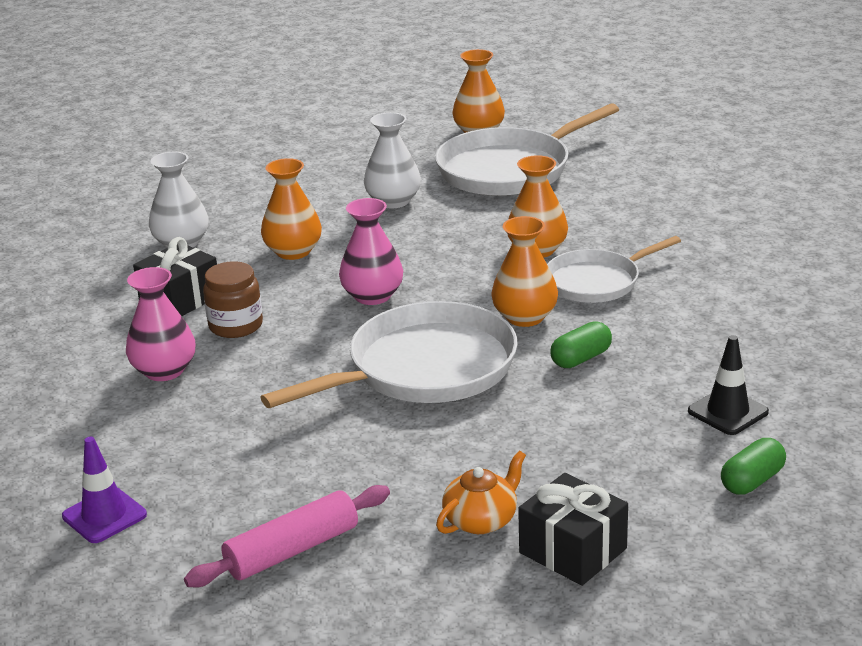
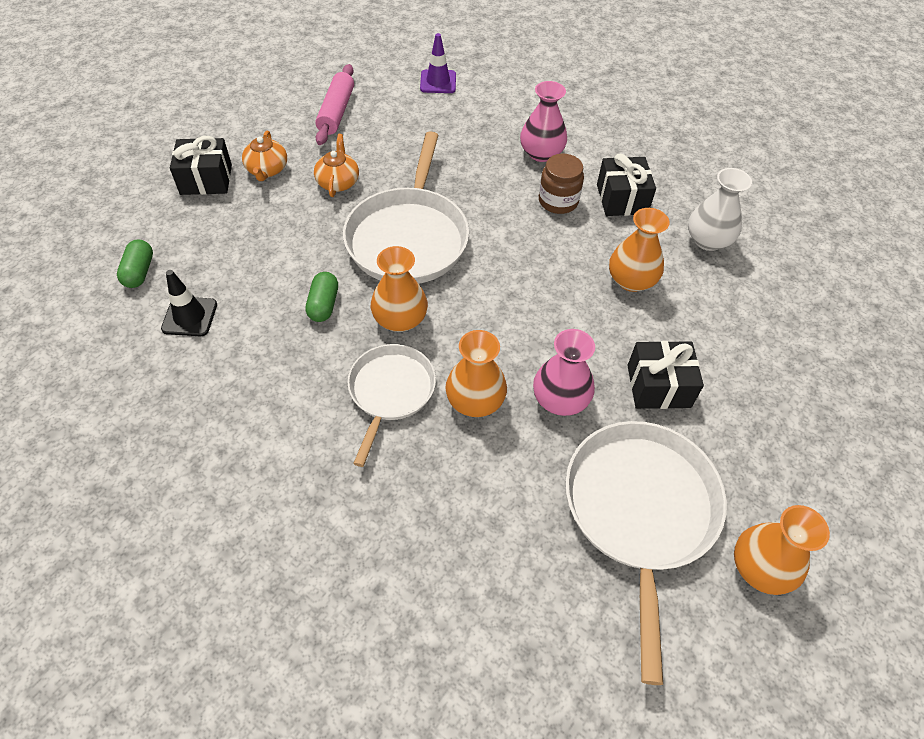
camera: 130 degrees right, 25 degrees up
pink vase [339,198,403,305] -> pink vase moved to [533,329,595,416]
white vase [364,112,421,208] -> black gift [627,341,704,409]
none -> orange teapot [314,134,359,197]

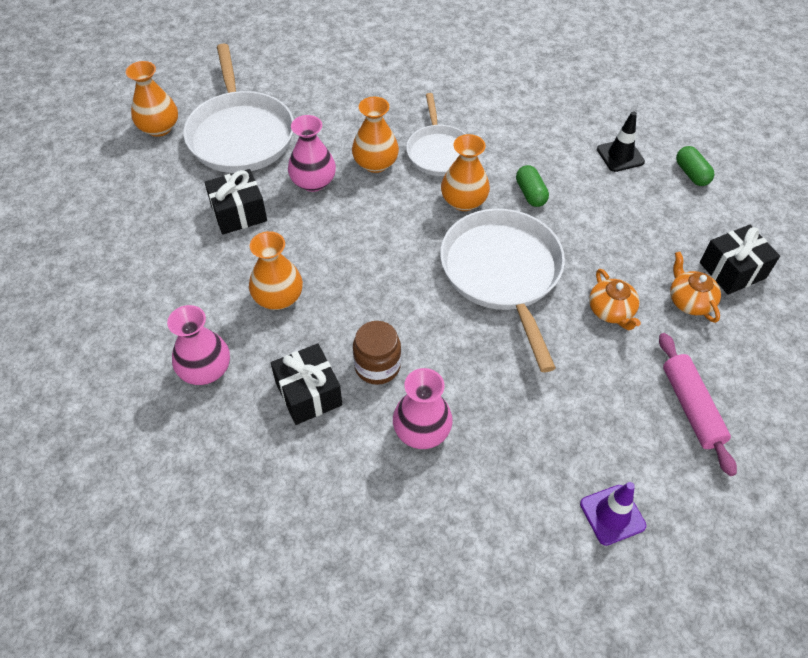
camera: 160 degrees right, 0 degrees up
white vase [688,168,752,251] -> pink vase [167,305,230,385]

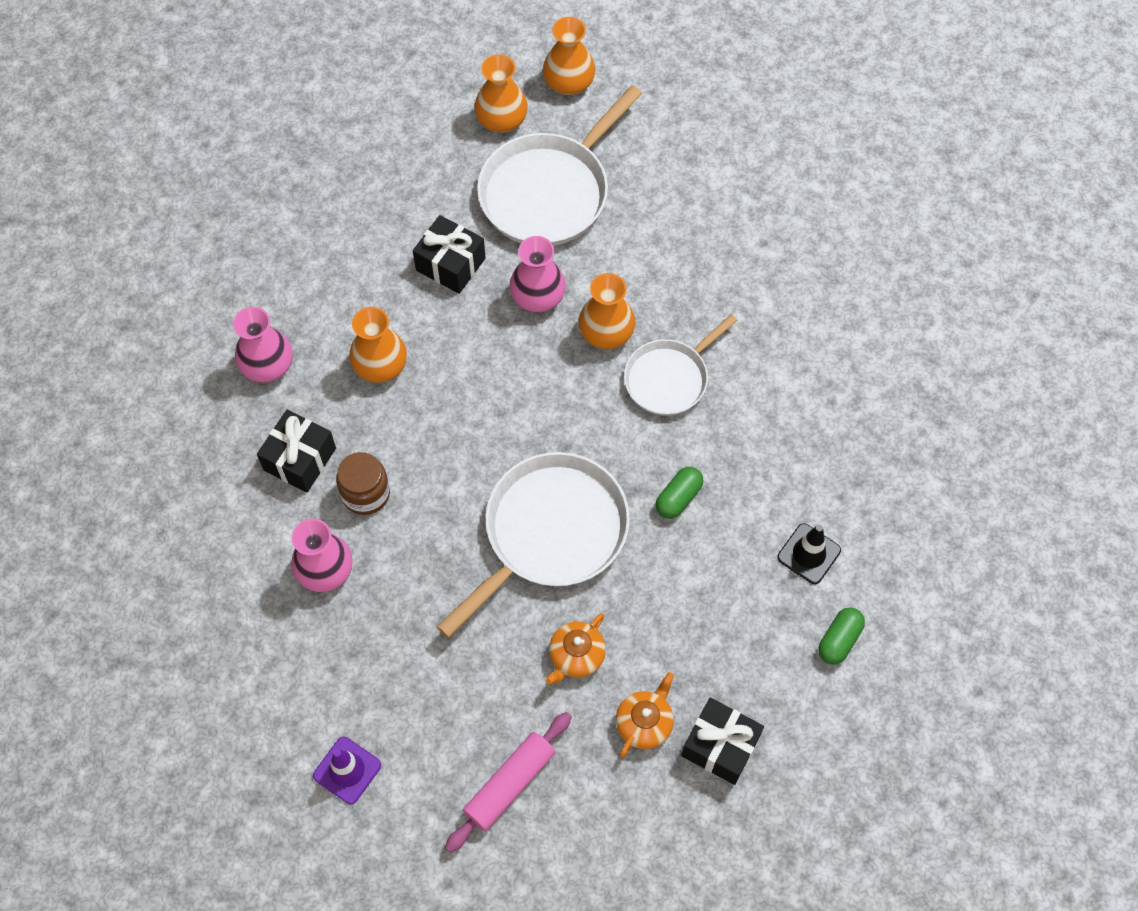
camera: 55 degrees right, 10 degrees up
orange vase [441,134,490,211] -> orange vase moved to [543,17,595,95]

